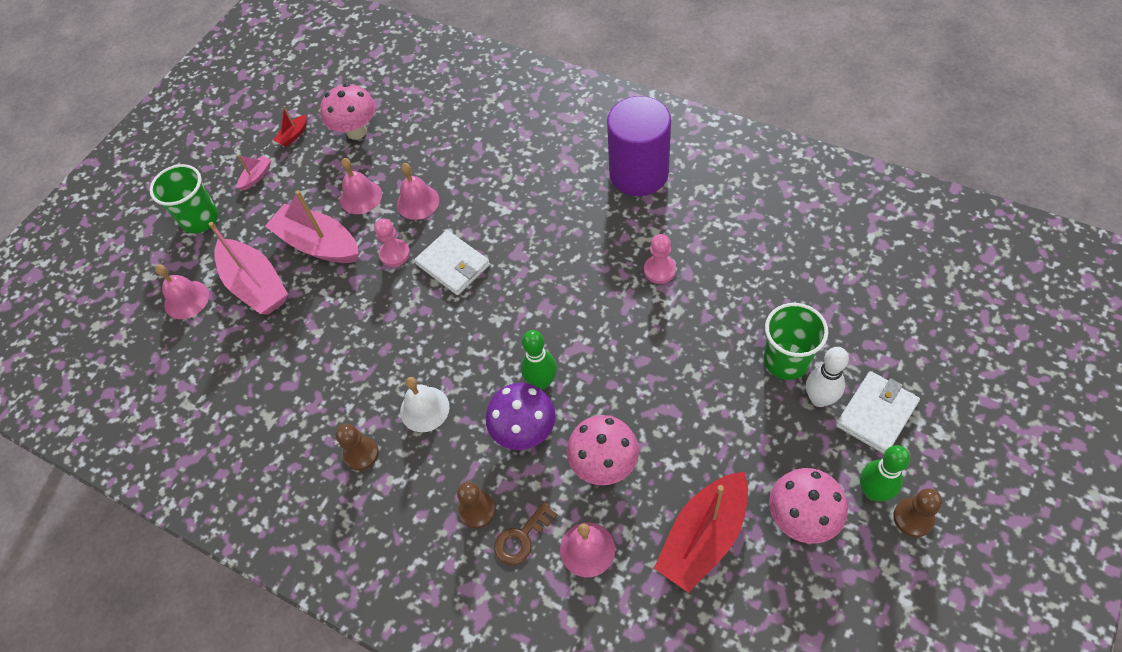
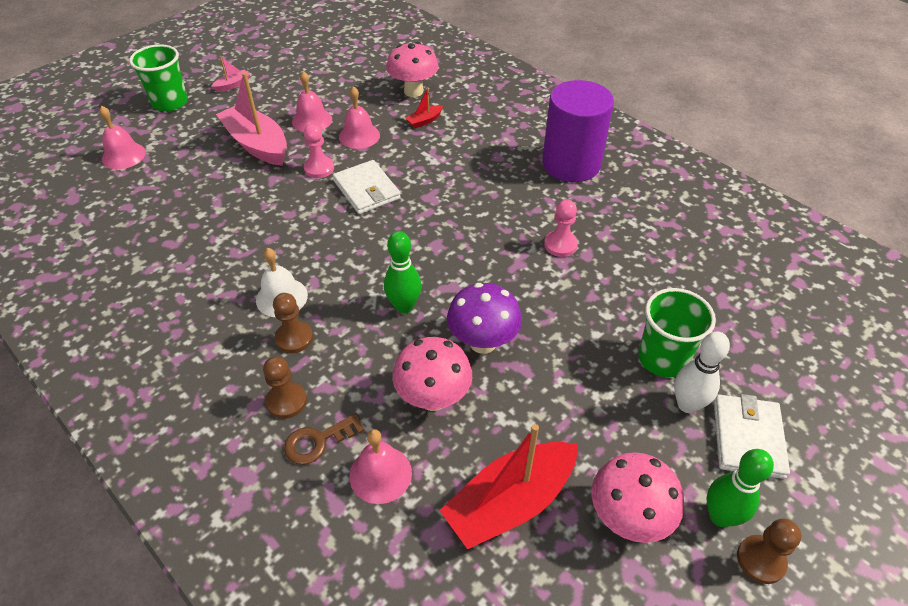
camera: 10 degrees right, 10 degrees down
pink boat [209,222,288,315] -> none
red boat [273,106,307,147] -> red boat moved to [405,87,443,128]
pink mushroom [320,84,376,140] -> pink mushroom moved to [386,42,439,97]
brown pawn [336,424,379,471] -> brown pawn moved to [273,293,313,353]
purple mushroom [486,383,556,450] -> purple mushroom moved to [447,283,522,354]
white wallet [836,371,920,454] -> white wallet turned 45 degrees counterclockwise [714,394,790,479]

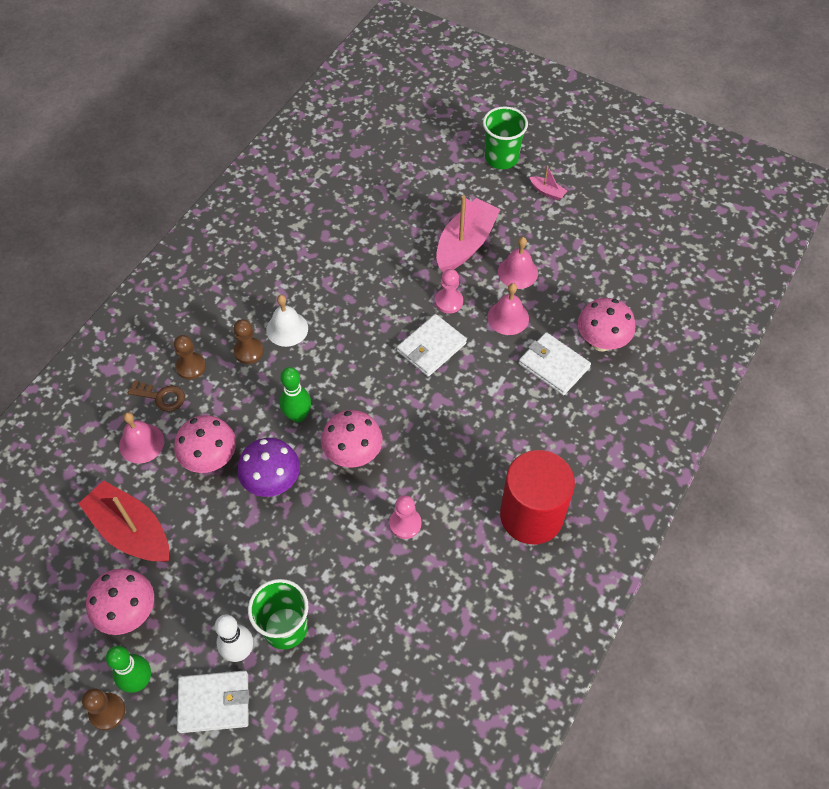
camera: 75 degrees right, 10 degrees up
pink bell [99,106,146,169] -> none
brown key [284,413,365,465] -> brown key turned 150 degrees clockwise [128,380,185,412]
red boat [405,87,443,128] -> white wallet [519,332,591,395]
purple cylinder [542,80,614,182] -> red cylinder [500,450,575,544]
none -> pink mushroom [321,410,383,468]

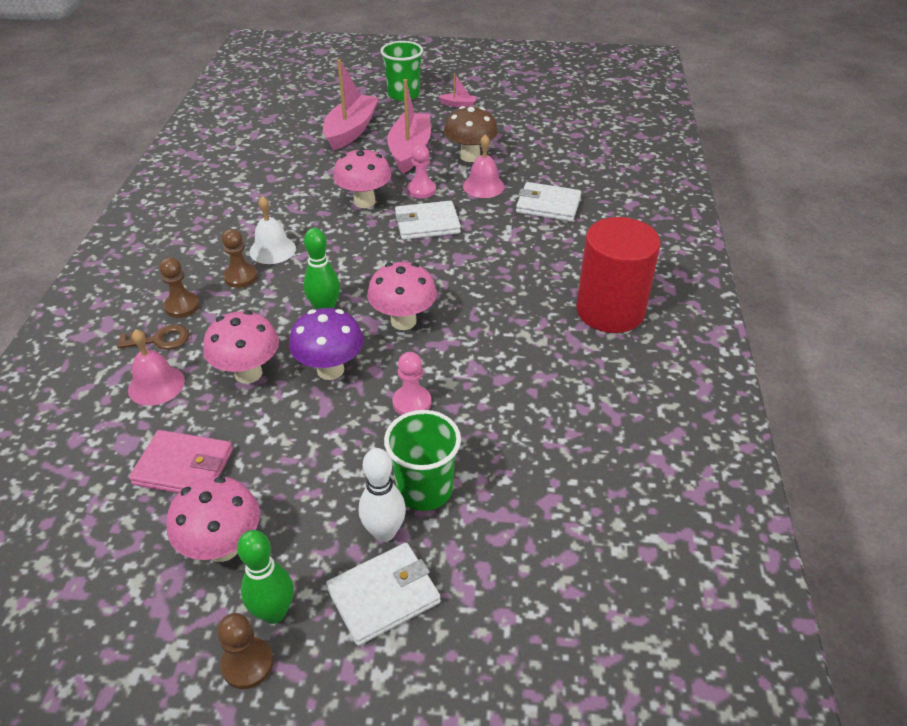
camera: 25 degrees left, 15 degrees down
red boat [78,480,169,562] -> pink wallet [129,430,233,493]
pink pawn [389,495,421,539] -> pink pawn moved to [392,352,431,415]
white wallet [397,314,467,377] -> white wallet turned 60 degrees clockwise [395,201,461,240]
pink bell [498,237,538,289] -> brown mushroom [444,106,498,162]
pink mushroom [578,298,635,352] -> pink mushroom moved to [333,148,391,208]
none -> pink boat [323,59,379,150]

